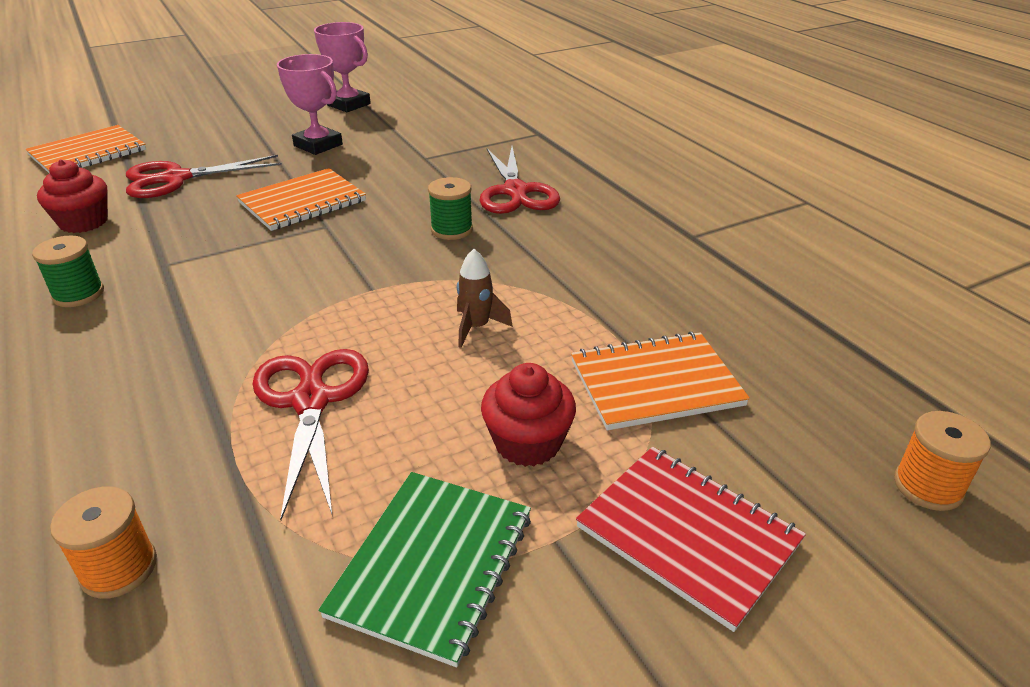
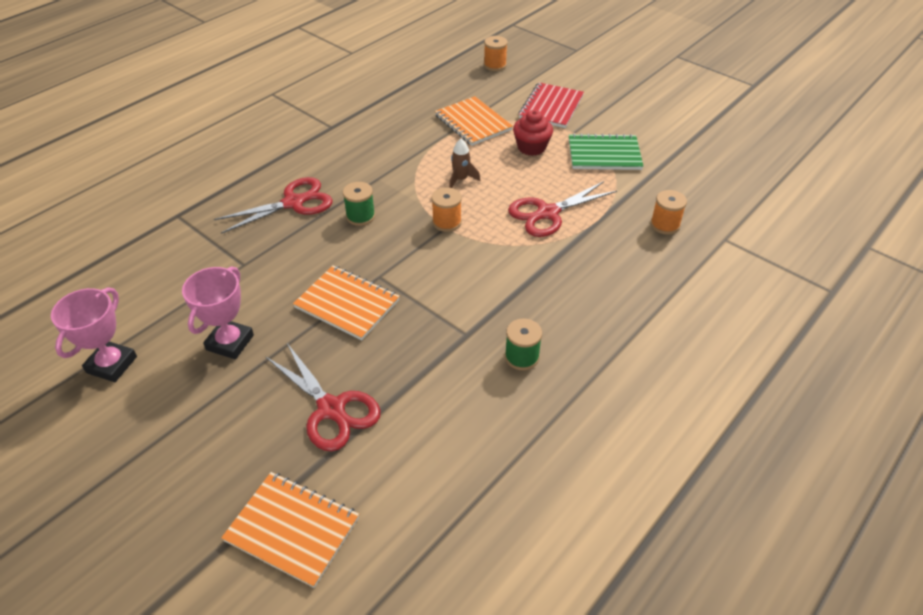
camera: 110 degrees left, 10 degrees up
red cupcake [37,159,108,233] -> none
none -> orange spool [432,187,462,232]

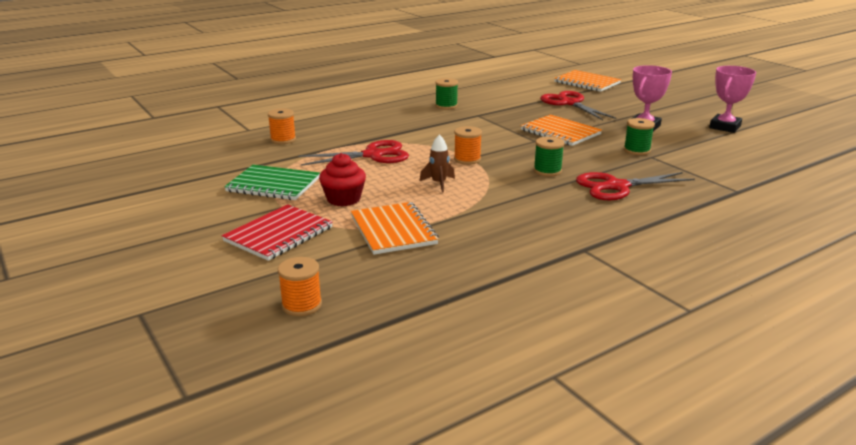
camera: 165 degrees left, 20 degrees down
none -> green spool [624,118,655,155]

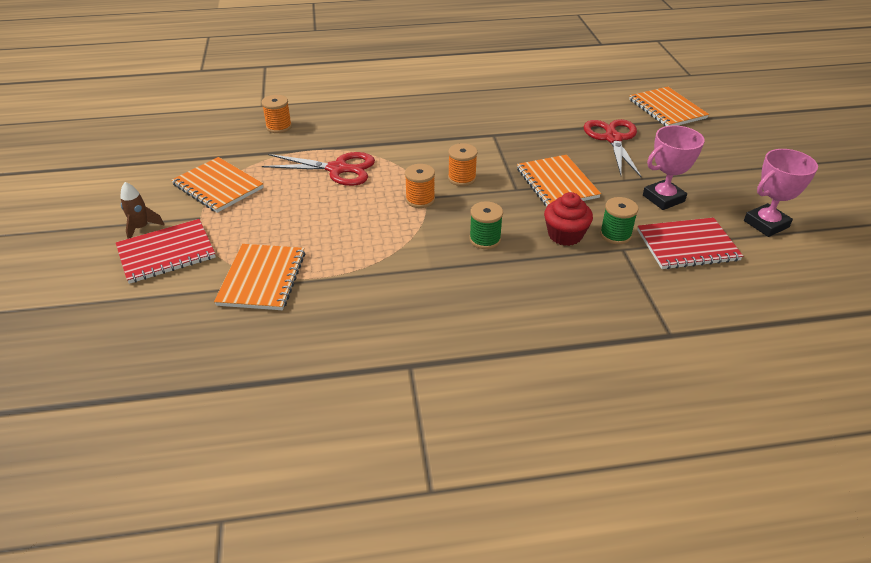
camera: 25 degrees right, 15 degrees up
green notebook [224,165,320,200] -> orange notebook [172,157,264,213]
orange spool [278,257,322,316] -> orange spool moved to [448,143,477,186]
red cupcake [319,153,366,206] -> red cupcake moved to [544,192,593,246]
brown rocket [420,134,455,193] -> brown rocket moved to [120,182,165,239]
green spool [435,78,458,110] -> none
red scissors [576,172,695,200] -> none
none -> red notebook [637,217,743,269]

